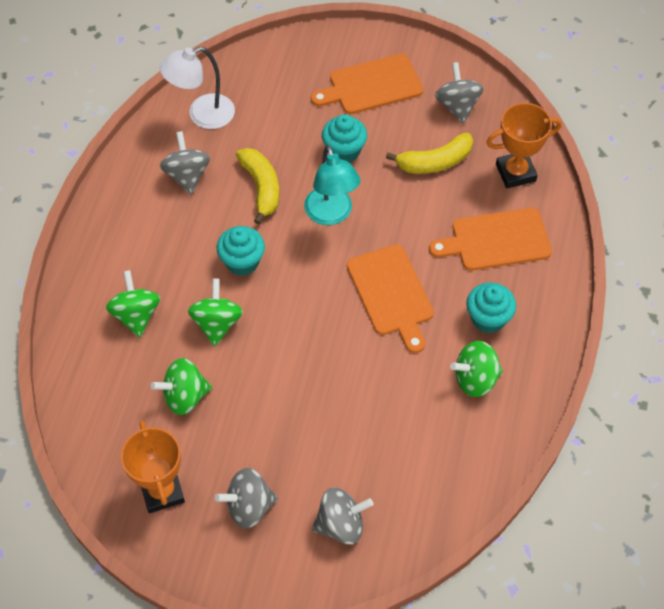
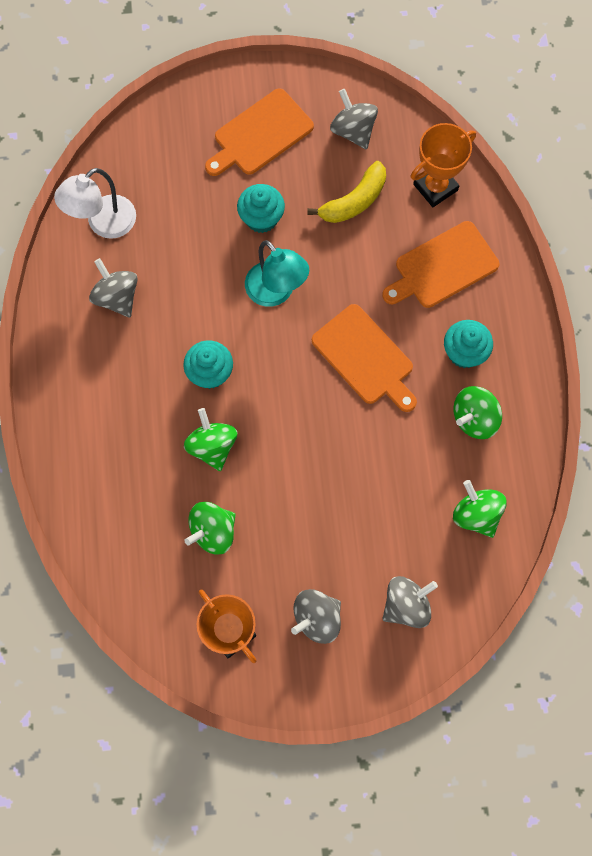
camera: 20 degrees left, 15 degrees up
green spinning top [106,270,160,337] -> green spinning top moved to [453,480,507,538]
yellow banana [236,148,279,225] -> none

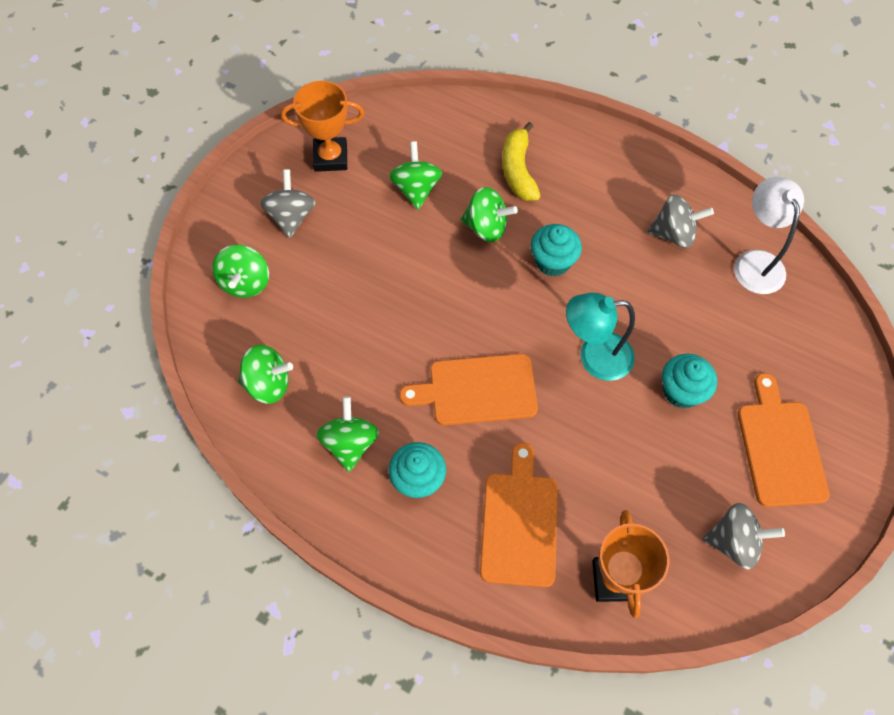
camera: 125 degrees right, 10 degrees down
yellow banana [307,161,386,223] -> yellow banana moved to [502,122,541,201]
grey spinning top [382,576,438,628] -> green spinning top [212,245,269,298]

